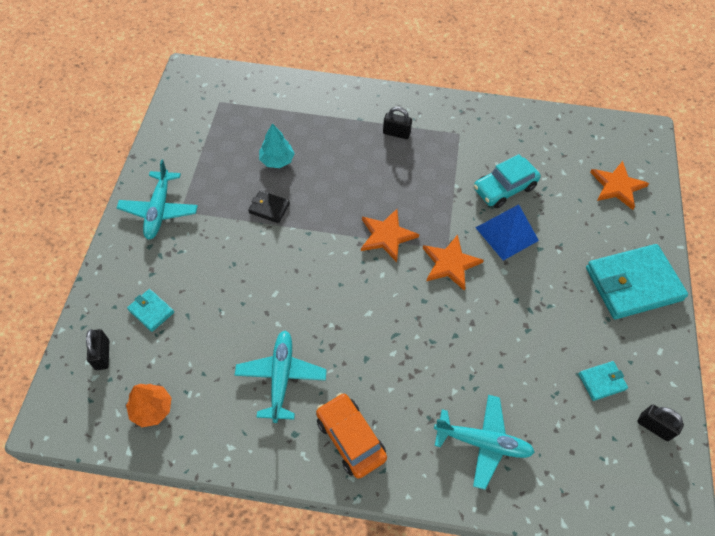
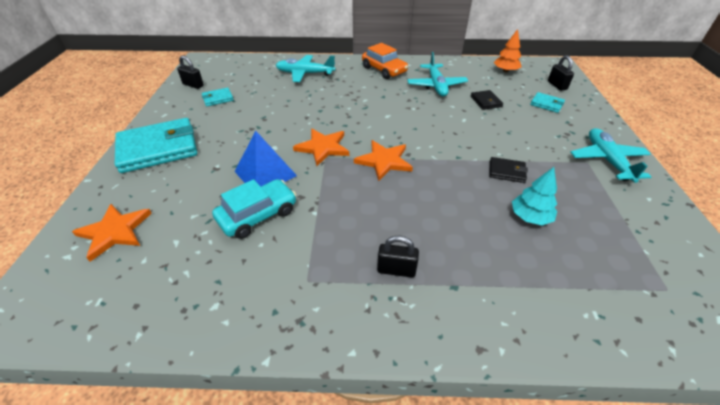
camera: 175 degrees right, 15 degrees down
none -> black wallet [471,90,503,110]

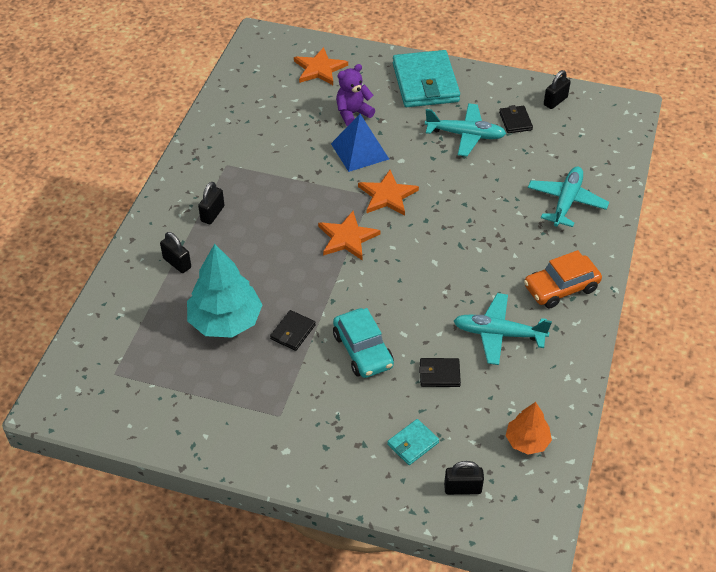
camera: 105 degrees right, 5 degrees up
turquoise wallet [202,87,234,106] -> black wallet [499,105,533,133]
turquoise car [212,179,296,239] -> turquoise car moved to [333,308,394,378]
turquoise tree [512,167,557,225] -> turquoise tree [187,244,263,338], size x1.79
turquoise plane [571,128,651,183] -> turquoise plane moved to [425,103,506,156]
none -> black padlock [160,232,191,273]
none -> purple teddy bear [336,64,375,126]

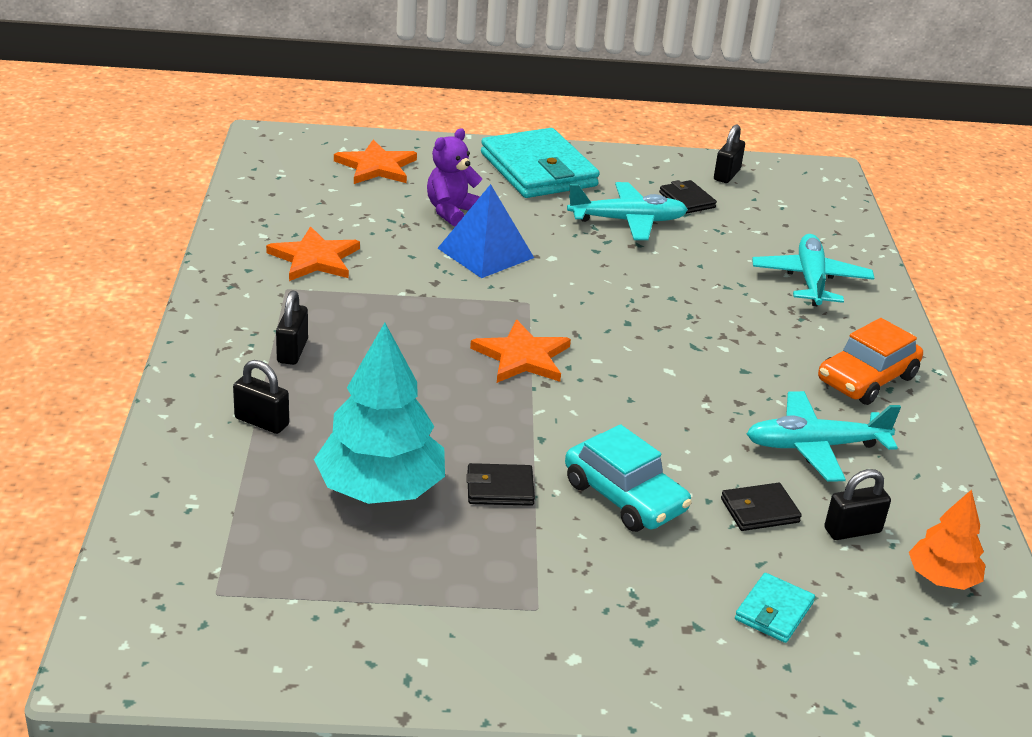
camera: 20 degrees left, 15 degrees down
black wallet [270,310,316,351] -> black wallet turned 75 degrees clockwise [466,463,535,506]
orange star [358,170,419,216] -> orange star moved to [266,226,360,281]
black padlock [444,461,484,495] -> black padlock moved to [824,469,891,540]

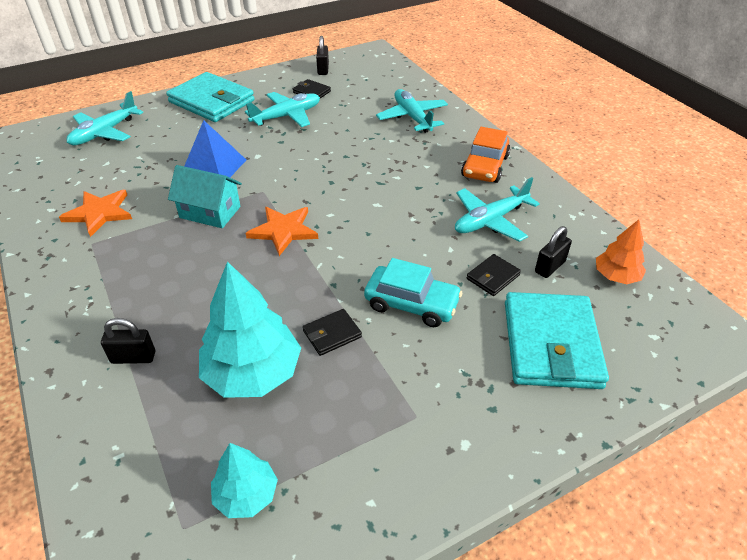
camera: 25 degrees left, 10 degrees up
black padlock [276,290,308,365] -> none
orange star [334,140,417,184] -> turquoise plane [67,91,143,145]
purple teddy bear [427,128,482,226] -> none
turquoise wallet [735,573,815,643] -> turquoise wallet [505,292,609,389], size x2.21
none -> turquoise house [168,165,242,228]
none -> turquoise tree [211,443,278,518]

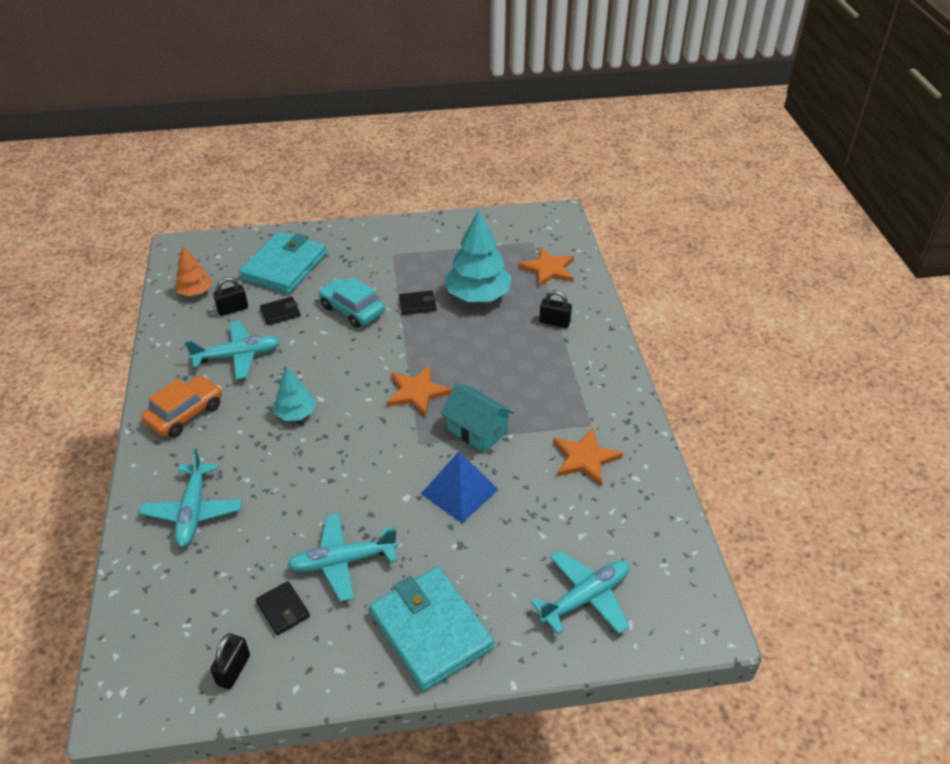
camera: 160 degrees left, 0 degrees up
turquoise tree [211,443,278,518] -> turquoise tree moved to [273,367,316,421]
none -> orange star [519,247,574,287]

